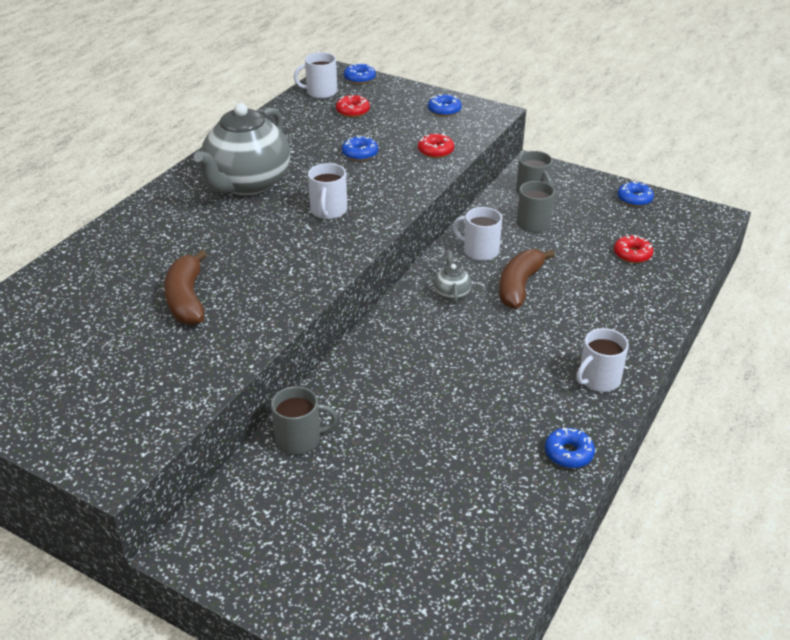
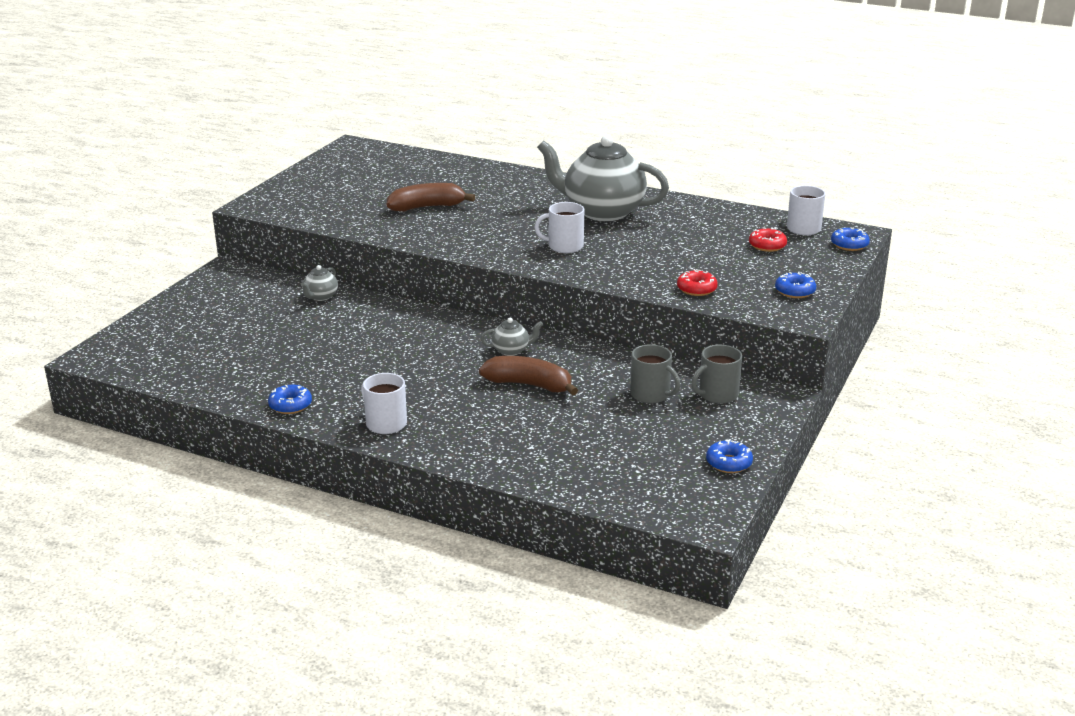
camera: 85 degrees right, 10 degrees down
grey mug [271,386,337,455] -> grey teapot [301,265,338,301]
blue donut [342,135,378,161] -> none
white mug [453,207,502,261] -> none
red donut [614,235,653,263] -> none

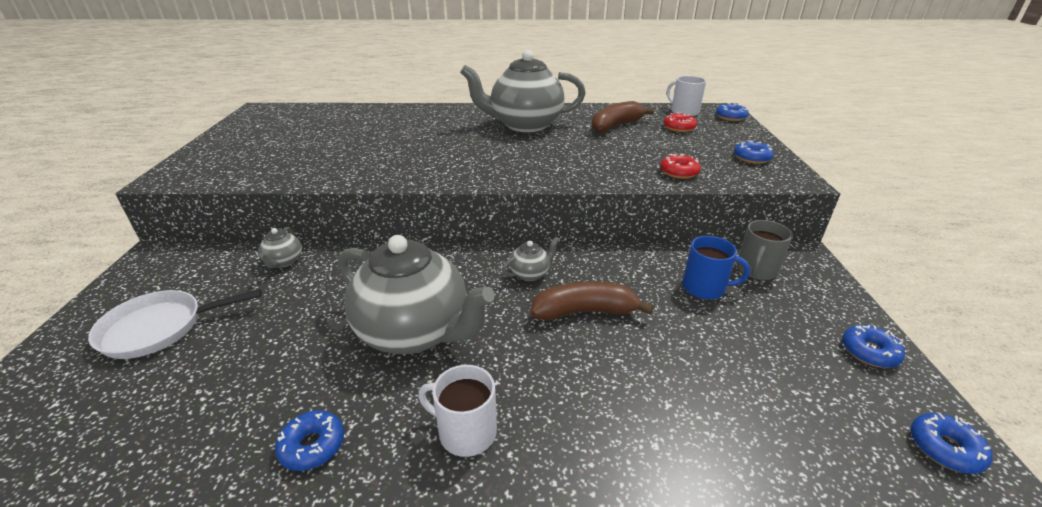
camera: 25 degrees left, 5 degrees up
brown banana [387,183,475,211] -> brown banana moved to [592,101,654,133]
white mug [534,202,584,253] -> none
grey mug [630,344,681,403] -> blue mug [682,236,750,299]
none -> white pan [88,289,262,359]
none -> grey teapot [338,235,495,354]
none -> blue donut [911,413,993,474]

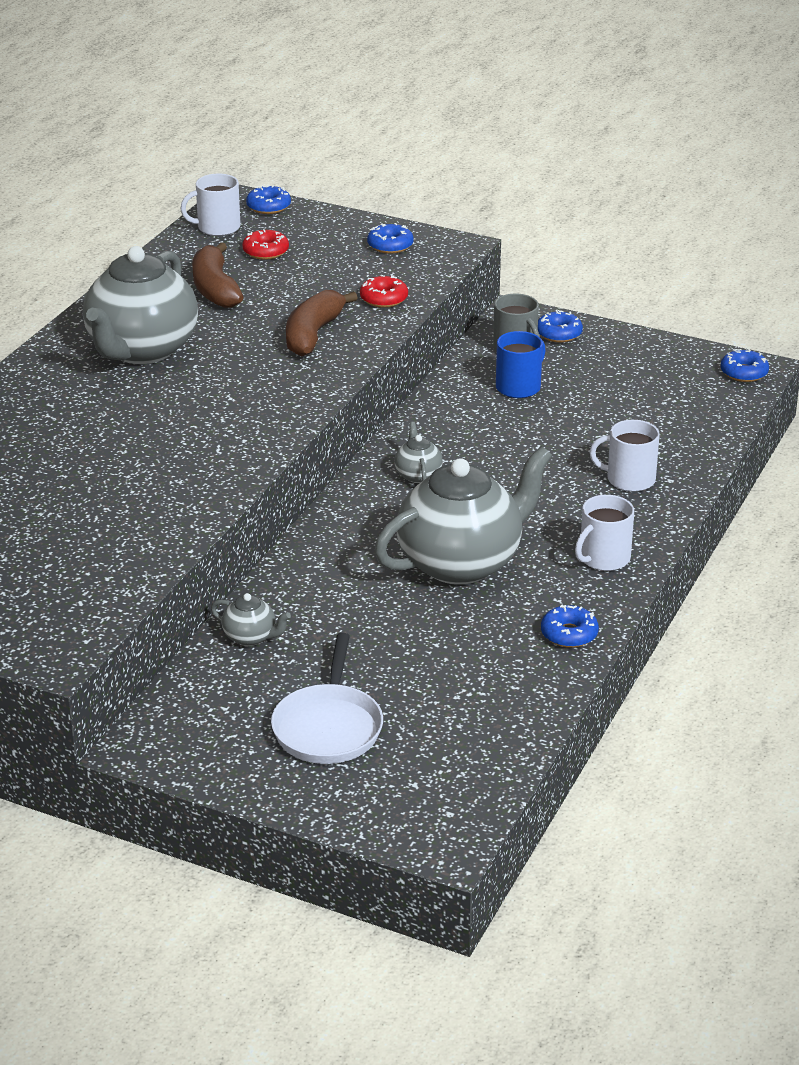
camera: 65 degrees left, 0 degrees up
brown banana [531,282,654,321] -> brown banana moved to [286,290,358,357]
blue donut [842,325,905,368] -> blue donut moved to [538,310,583,342]
none -> white mug [590,420,660,492]

